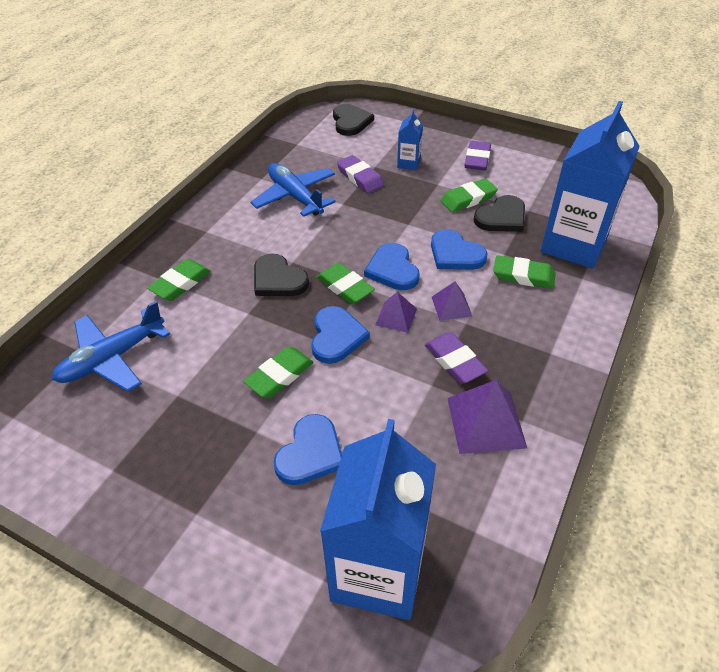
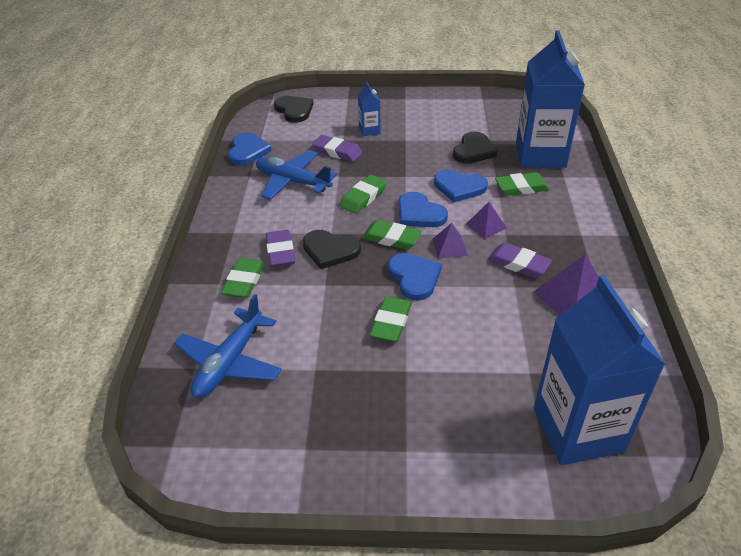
camera: 25 degrees left, 5 degrees down
blue heart [274,414,342,485] -> blue heart moved to [228,132,272,165]
green eraser [441,178,498,212] -> green eraser moved to [340,175,387,214]
purple eraser [465,141,491,170] -> purple eraser moved to [266,230,295,267]

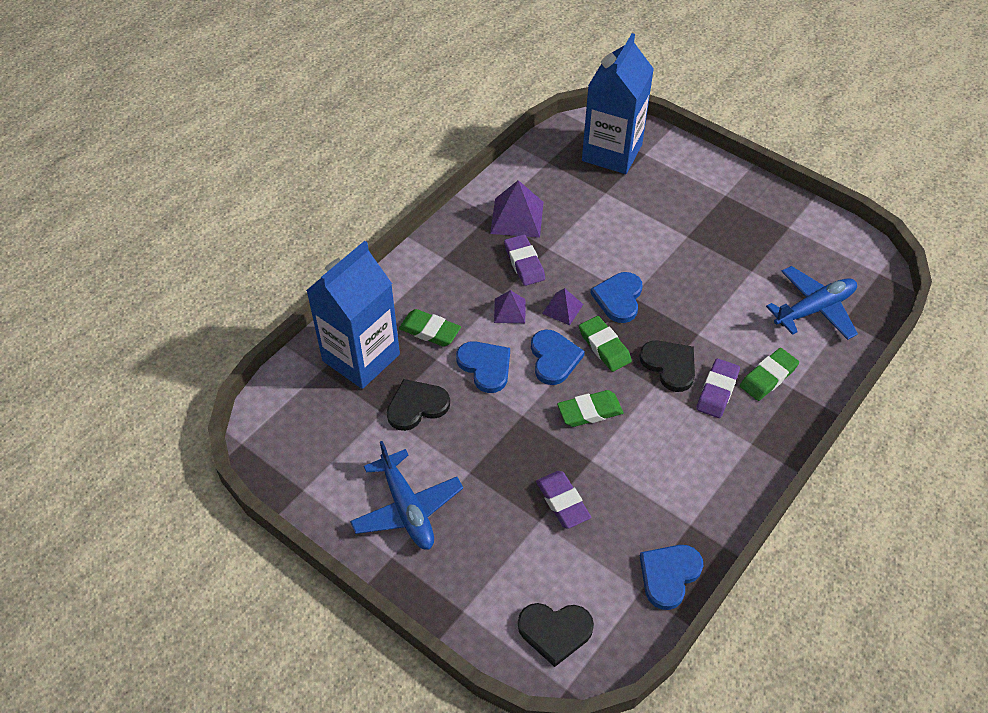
camera: 145 degrees left, 10 degrees up
blue plane [256,150,337,200] -> blue plane moved to [350,441,463,550]
black heart [274,96,314,123] -> black heart turned 90 degrees counterclockwise [518,603,594,667]
blue carton [358,82,381,136] -> none
green eraser [370,296,412,342] -> none

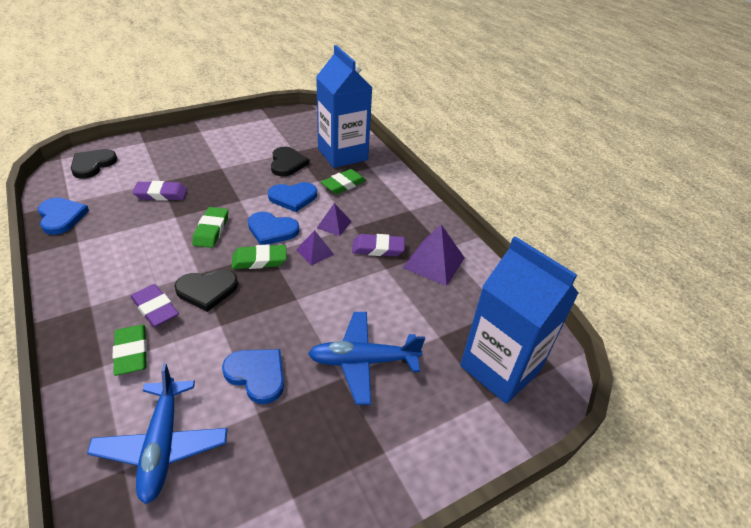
camera: 110 degrees right, 10 degrees down
blue plane [350,441,463,550] -> blue plane moved to [308,312,425,405]
blue heart [590,272,643,323] -> blue heart moved to [222,349,284,404]

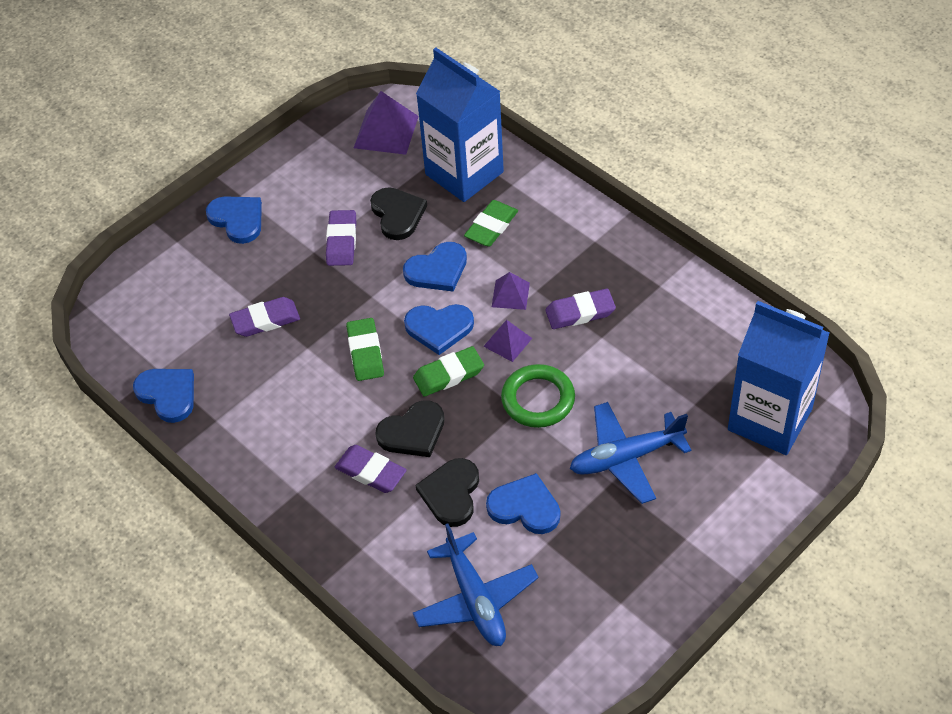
camera: 10 degrees left, 10 degrees up
black heart [71,149,118,179] -> black heart moved to [415,458,479,527]
green eraser [113,325,147,376] -> none
purple pyramid [403,224,465,286] -> purple pyramid moved to [354,91,419,155]
none -> blue heart [206,196,262,244]
none -> purple eraser [326,210,356,266]
none -> green ring [501,364,575,428]

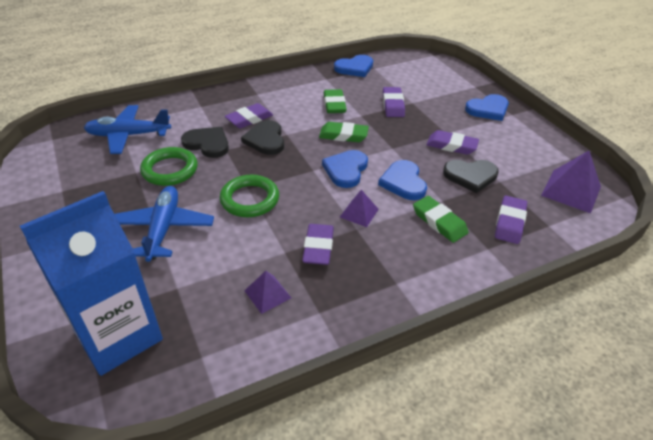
camera: 105 degrees right, 10 degrees down
green eraser [413,346,484,397] -> green eraser moved to [324,89,347,113]
blue carton [416,48,504,202] -> purple eraser [495,196,527,244]
purple pyramid [483,320,532,362] -> purple pyramid moved to [244,271,291,314]
blue heart [486,473,560,534] -> green ring [140,147,198,186]

